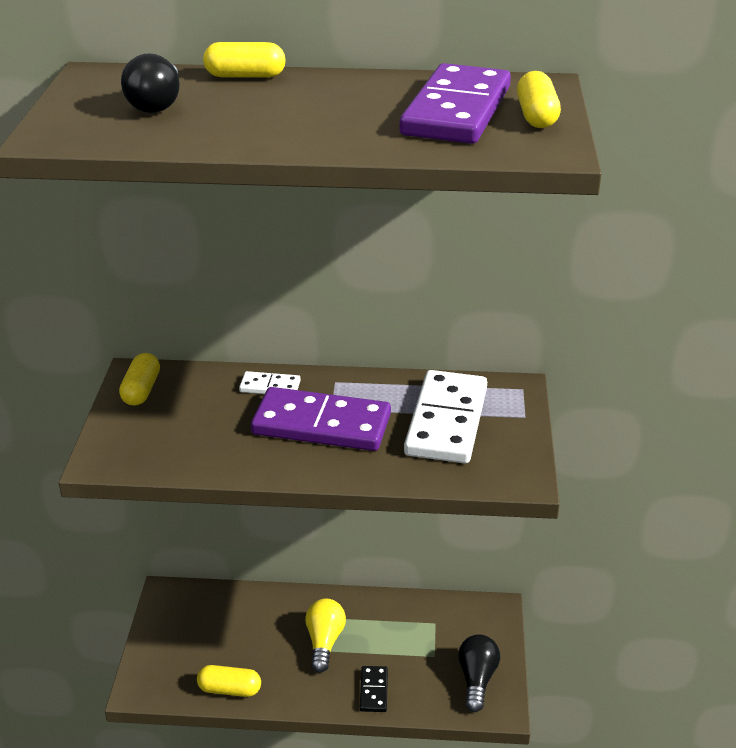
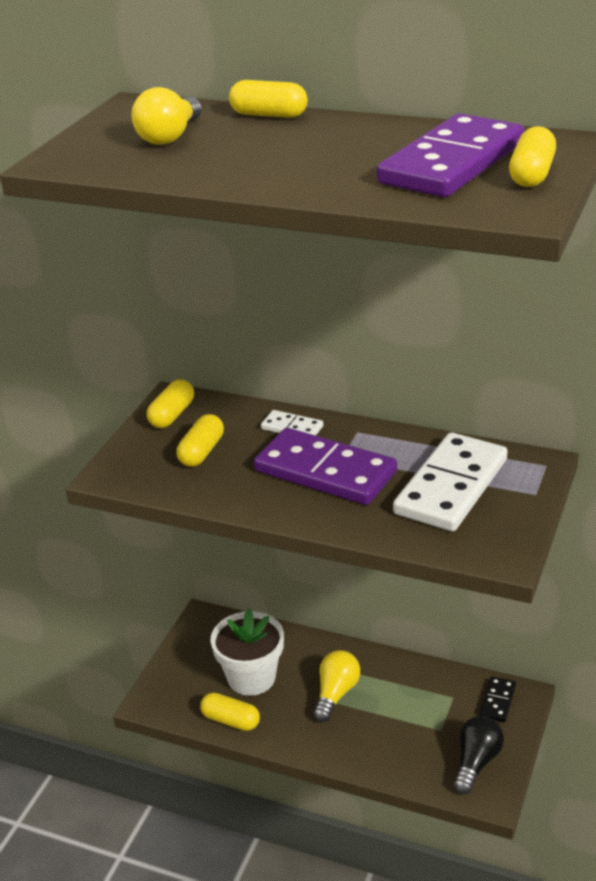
camera: 20 degrees right, 0 degrees up
black light bulb [121,53,179,113] -> yellow light bulb [131,87,202,145]
black domino [360,666,388,712] -> black domino moved to [480,676,516,722]
none -> yellow capsule [176,414,224,467]
none -> white flower pot [211,608,284,696]

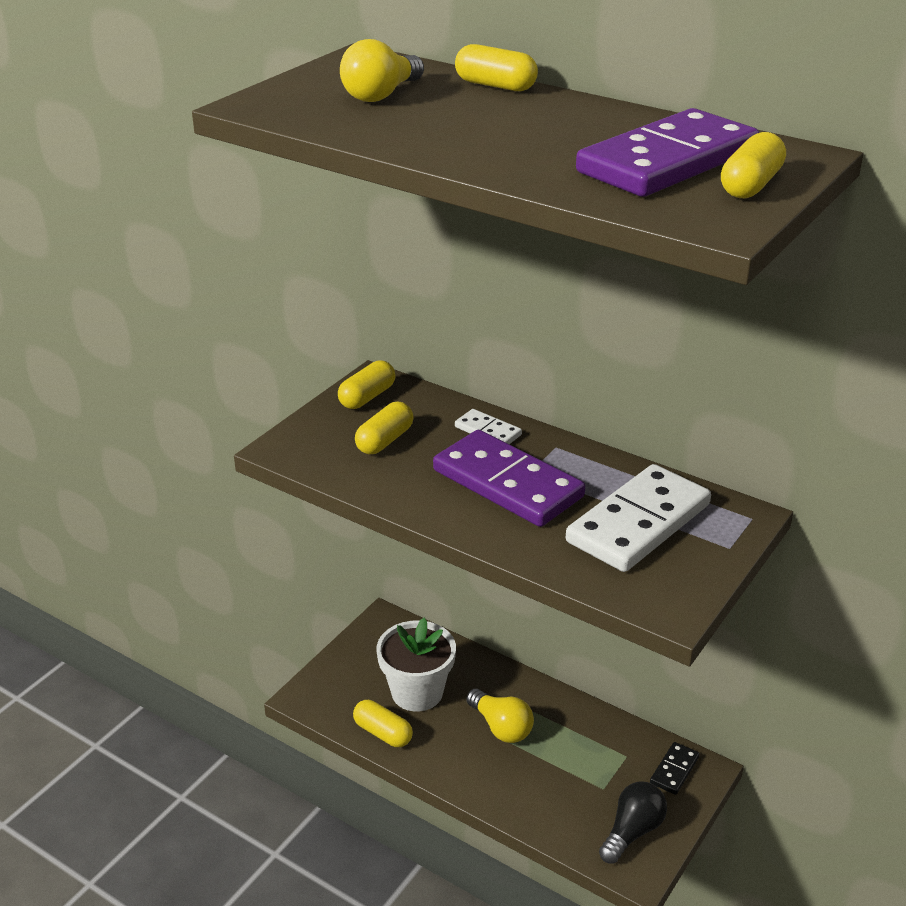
camera: 10 degrees right, 0 degrees up
yellow light bulb [313,650,360,722] -> yellow light bulb turned 105 degrees clockwise [466,689,534,743]

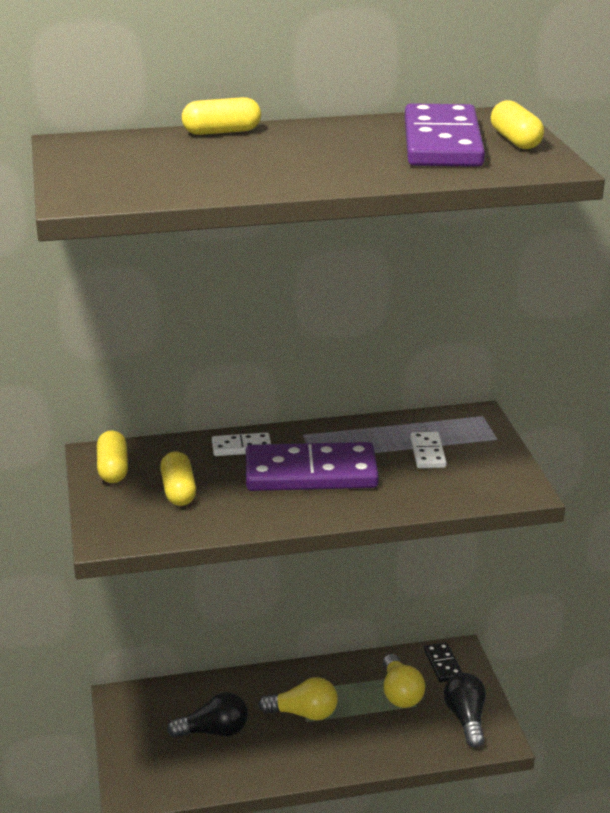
camera: 45 degrees left, 5 degrees down
yellow light bulb [340,39,424,102] -> yellow light bulb moved to [383,654,425,708]
yellow capsule [353,700,413,747] -> none
white flower pot [376,618,456,712] -> black light bulb [167,692,248,738]
white domino [566,464,711,572] -> white domino [410,432,447,468], size x0.46

